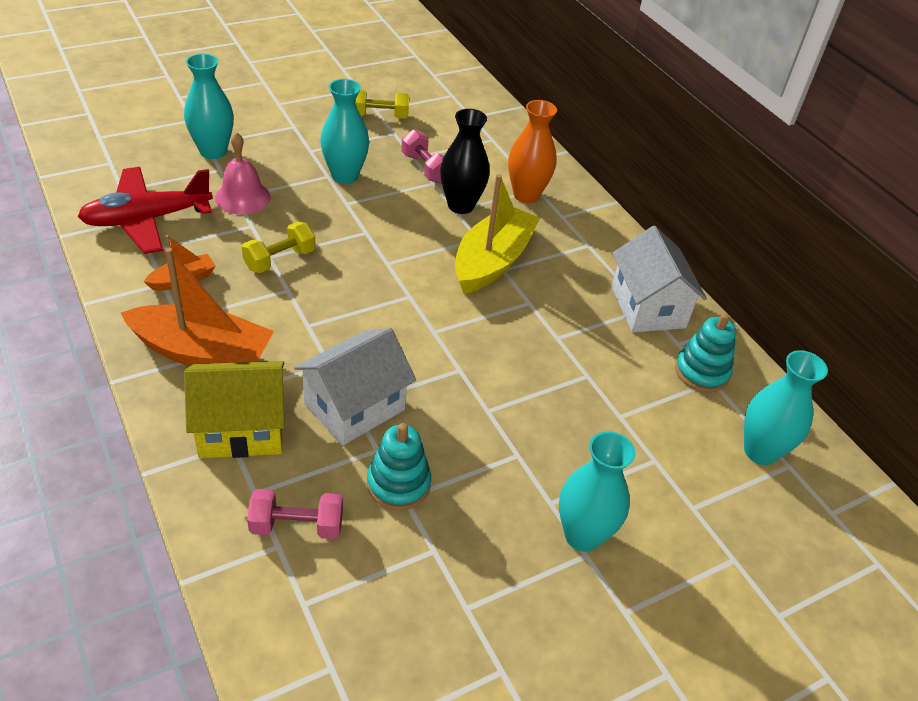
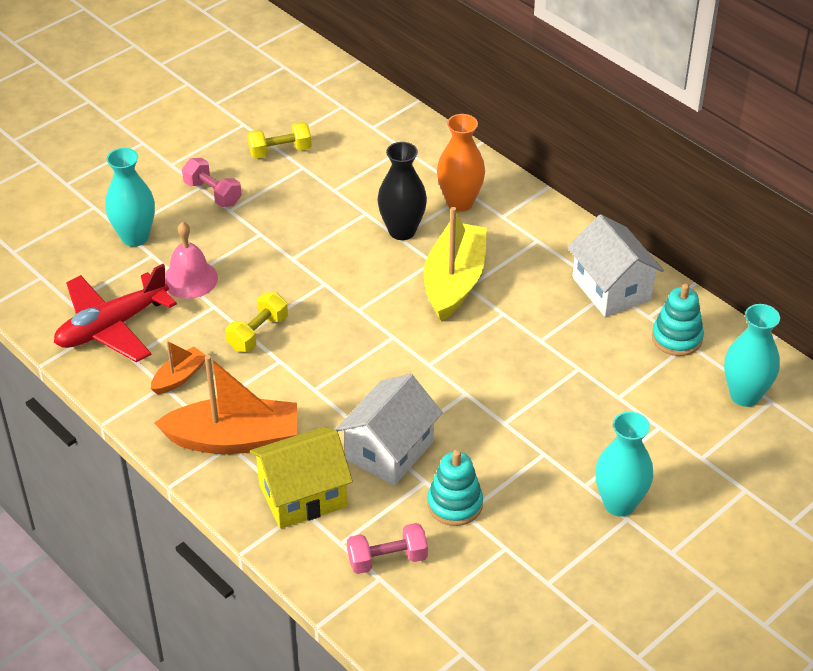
camera: 10 degrees left, 0 degrees up
turquoise vase [320,79,369,184] -> none
pink dumbbell [401,129,445,183] -> pink dumbbell moved to [182,158,242,207]

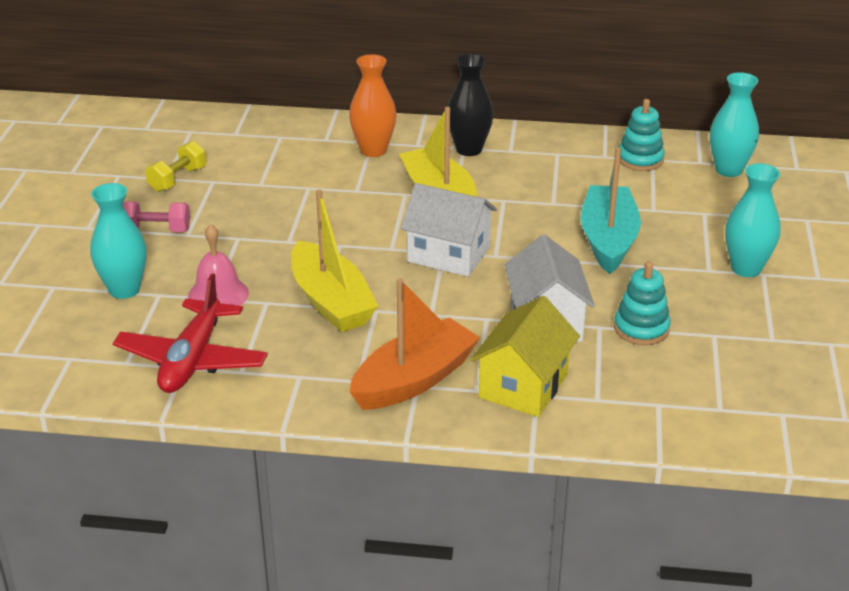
camera: 40 degrees left, 10 degrees down
orange boat [151,341,206,394] -> none
yellow dumbbell [225,293,288,352] -> yellow boat [291,190,378,332]
pink dumbbell [347,523,428,574] -> none
black vase [377,142,427,240] -> black vase moved to [447,54,494,156]
white house [568,214,664,317] -> white house moved to [401,183,497,277]
none -> turquoise boat [580,147,641,274]

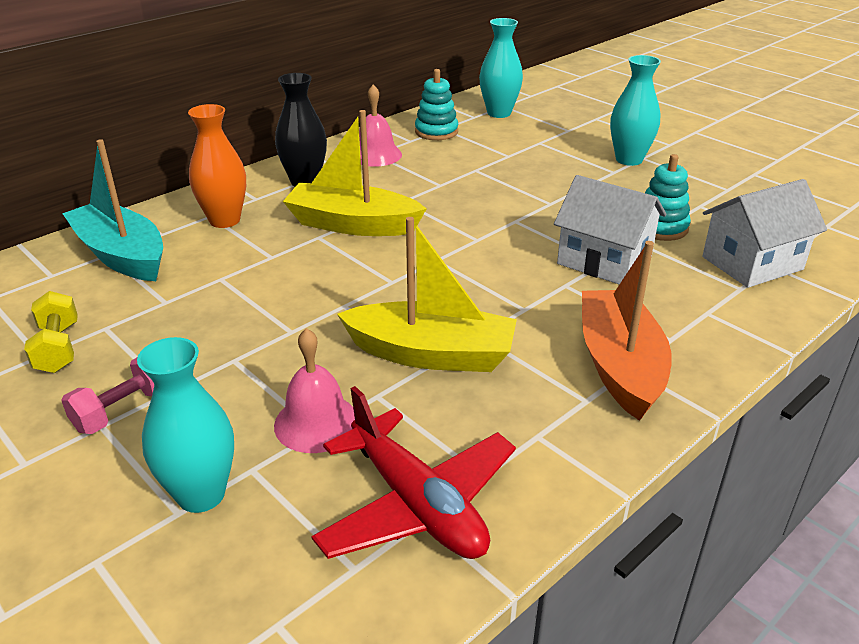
camera: 50 degrees left, 0 degrees up
white house [401,183,497,277] -> white house moved to [702,179,827,288]
yellow house [470,296,580,417] -> none
turquoise boat [580,147,641,274] -> turquoise boat moved to [62,139,163,281]
none -> pink bell [359,85,402,167]

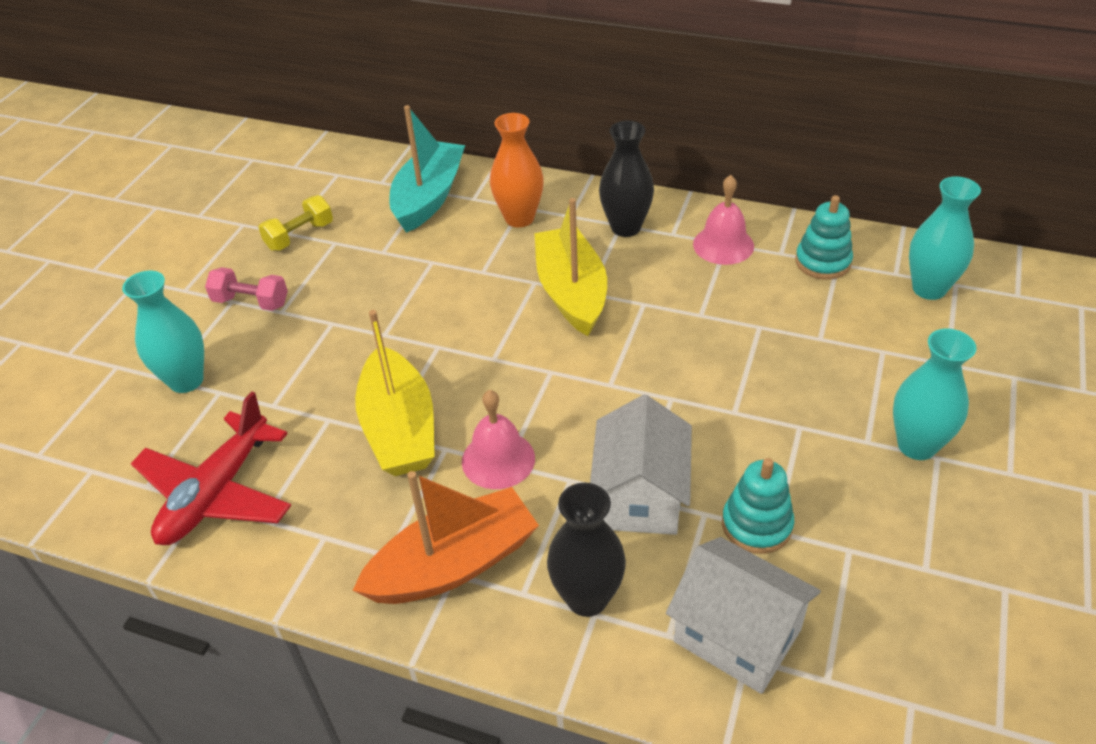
camera: 65 degrees right, 10 degrees up
pink bell [274,328,355,453] -> pink bell moved to [462,390,535,489]
none -> black vase [547,483,626,617]

